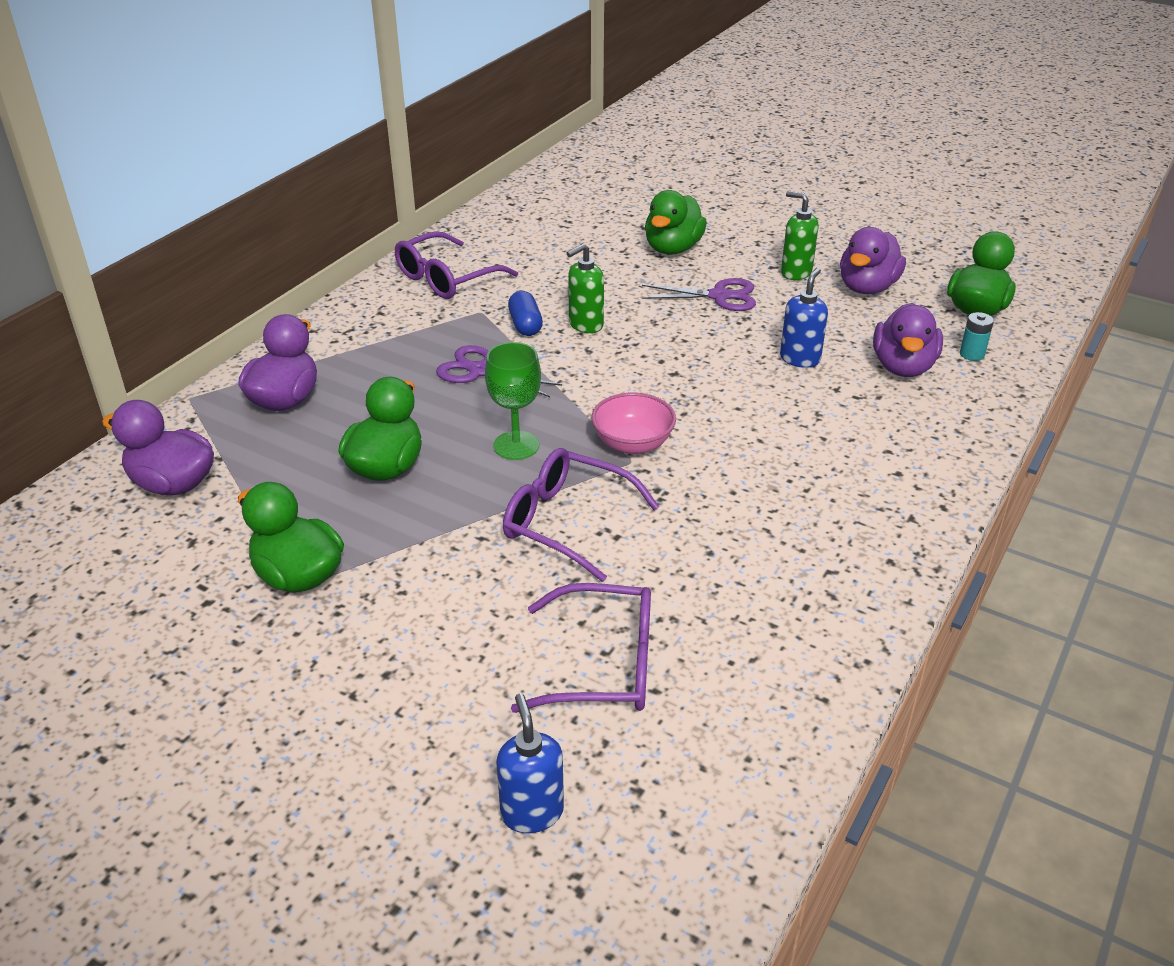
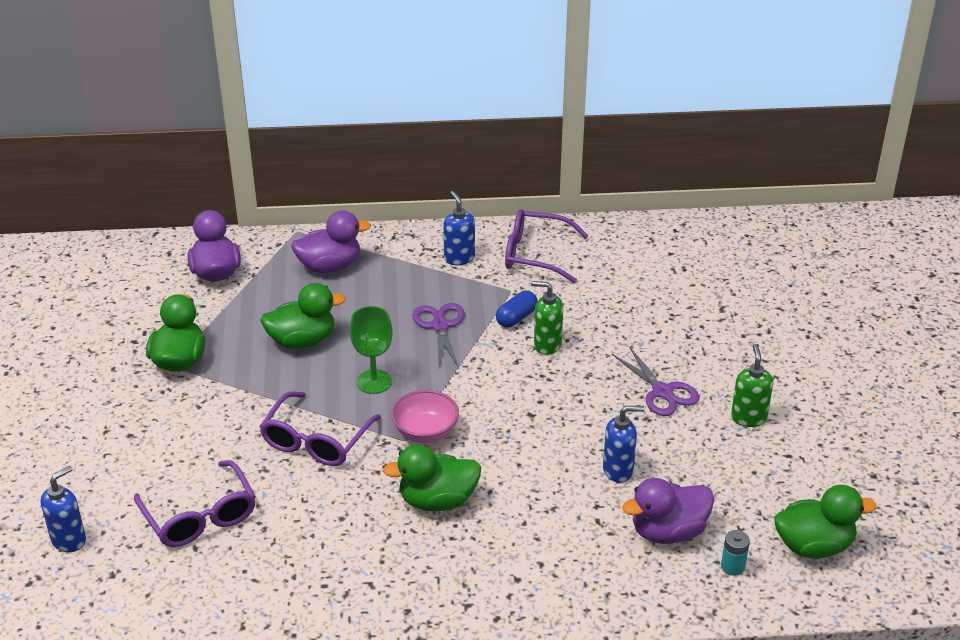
camera: 55 degrees right, 0 degrees up
purple glasses [503,448,660,582] -> purple glasses turned 150 degrees counterclockwise [259,391,381,466]
green duck [645,190,707,255] -> green duck moved to [383,444,481,512]
purple duck [840,227,906,294] -> none
none -> blue soap dispenser [443,191,475,265]

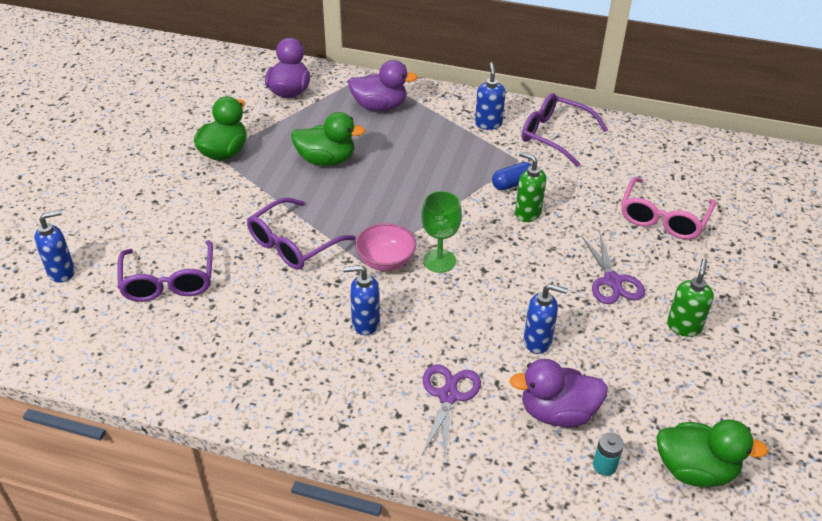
camera: 20 degrees right, 5 degrees up
green goblet [350,306,393,394] -> green goblet moved to [421,191,462,273]
green duck [383,444,481,512] -> blue soap dispenser [343,265,380,335]
purple scissors [412,303,465,368] -> purple scissors moved to [422,364,481,459]
none -> pink glasses [621,177,716,239]

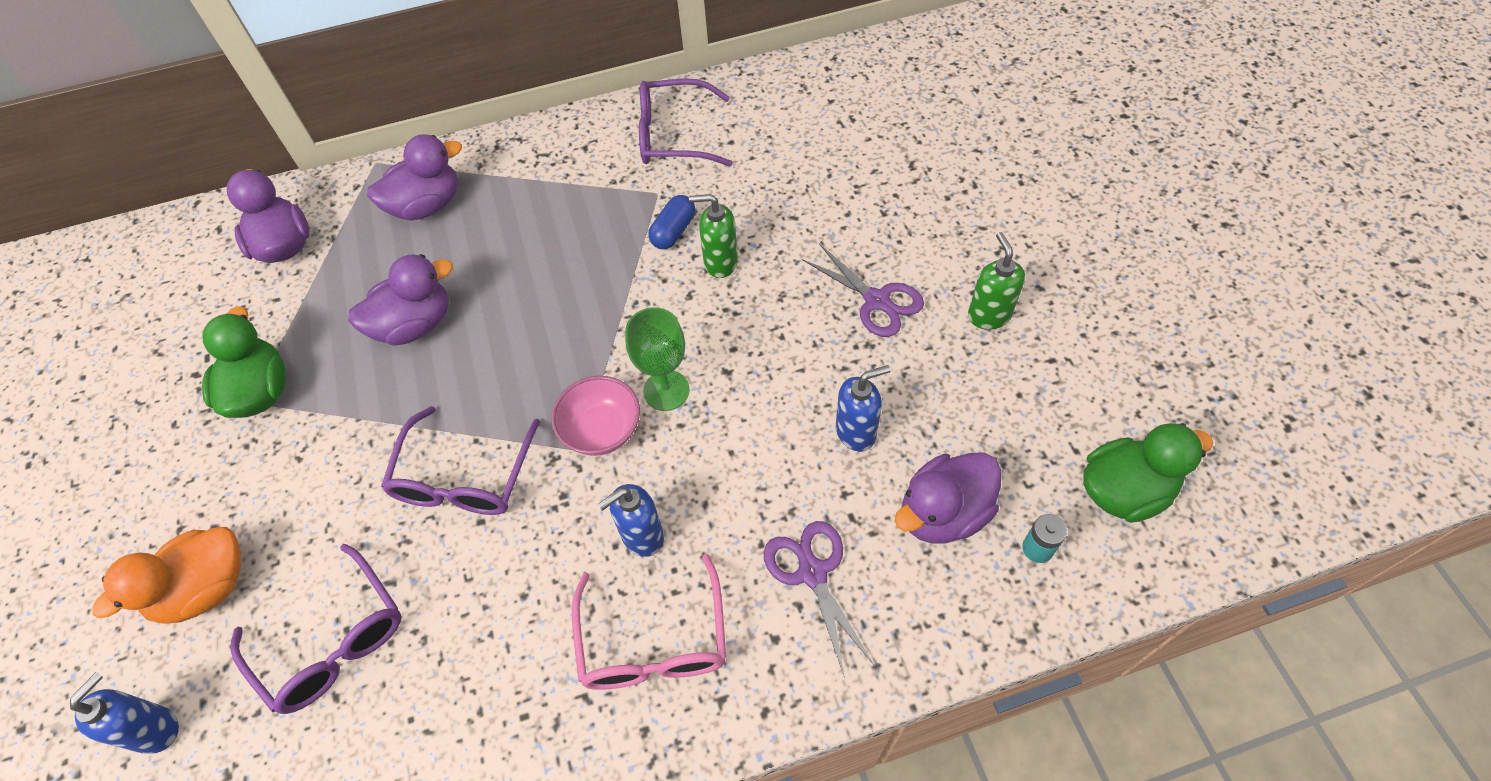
camera: 30 degrees left, 15 degrees up
green duck [291,112,365,166] -> purple duck [348,254,453,346]
blue soap dispenser [475,62,506,130] -> none
pink glasses [621,177,716,239] -> pink glasses moved to [572,554,726,690]
none -> orange duck [92,527,241,624]

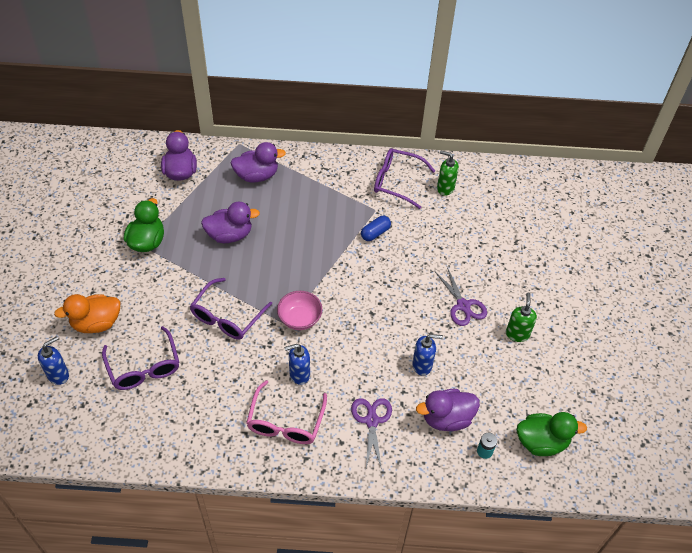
camera: 15 degrees right, 5 degrees down
green goblet [625,307,690,411] -> none
green soap dispenser [689,194,738,278] -> green soap dispenser moved to [437,151,459,196]

